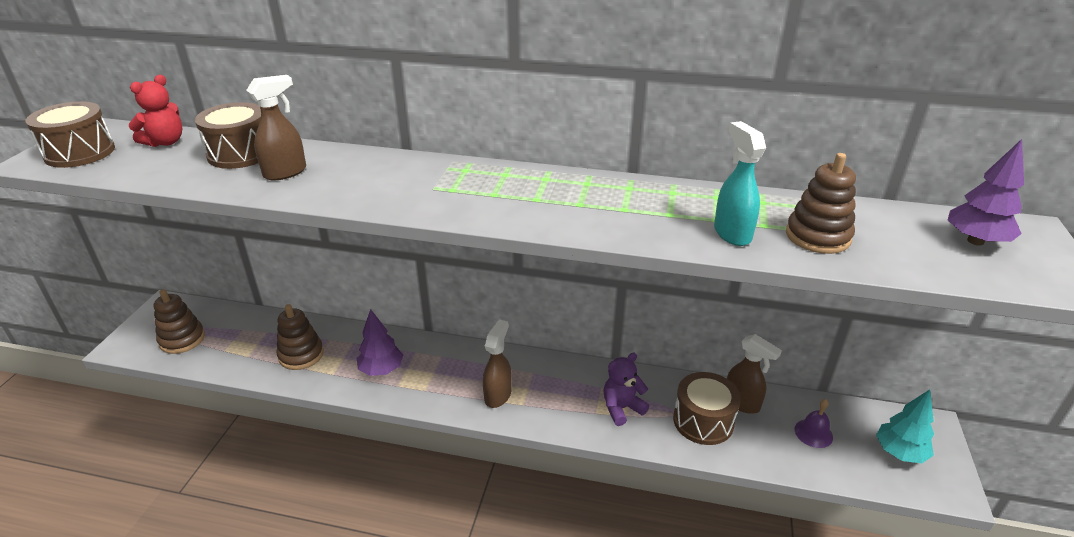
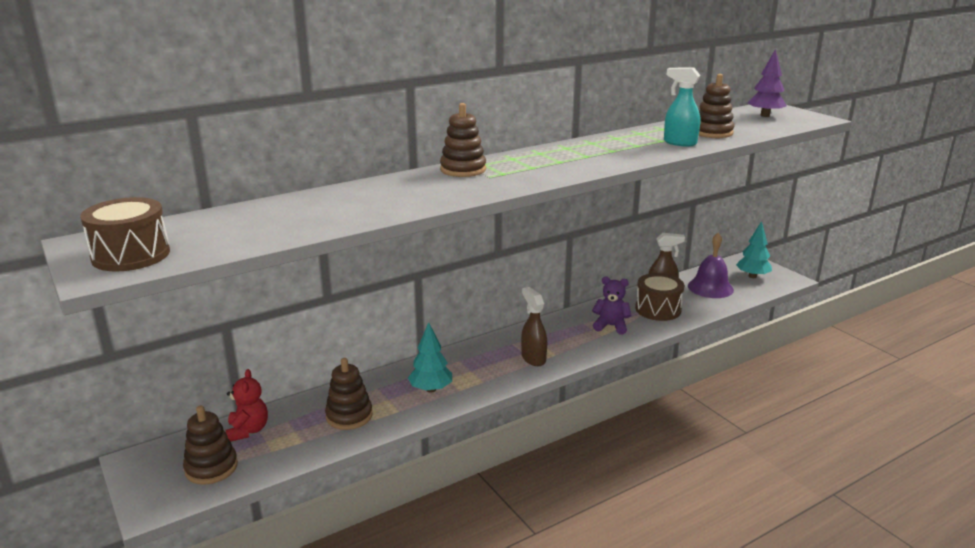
camera: 45 degrees left, 10 degrees down
red teddy bear [129,75,182,147] -> red teddy bear moved to [226,369,268,442]
brown drum [195,102,261,169] -> none
brown spray bottle [246,75,306,180] -> none
purple tree [357,309,403,376] -> turquoise tree [408,322,452,393]
purple teddy bear [603,353,649,426] -> purple teddy bear turned 90 degrees clockwise [592,277,631,334]
purple bell [795,399,833,448] -> purple bell [688,233,734,298], size x1.72
none -> brown stacking toy [440,103,486,177]

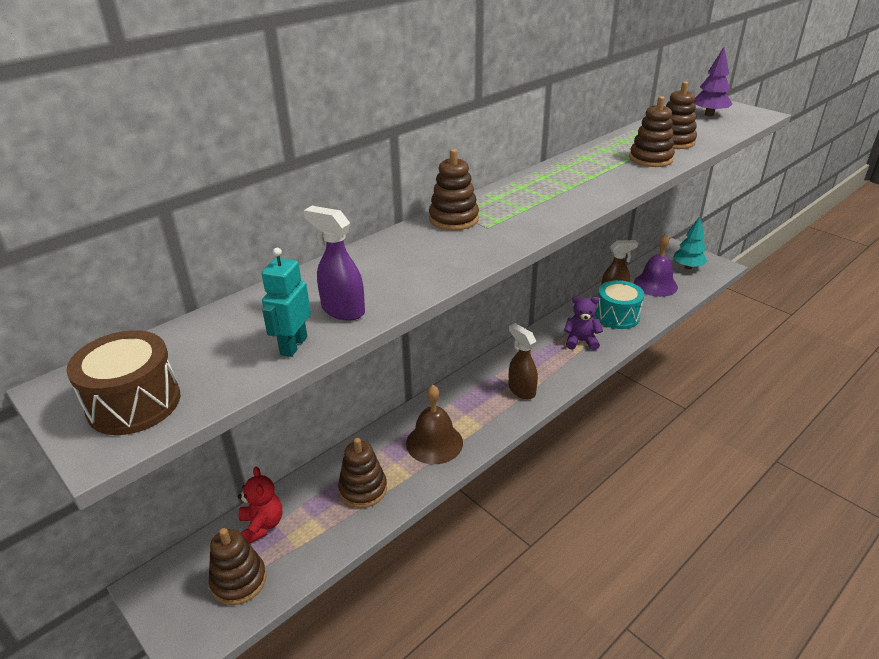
camera: 10 degrees left, 10 degrees up
turquoise tree [408,322,452,393] -> brown bell [406,385,463,464]
brown drum [635,273,684,321] -> turquoise drum [595,280,644,329]
turquoise spray bottle [664,67,700,146] -> brown stacking toy [629,96,675,167]
none -> turquoise robot [262,248,311,357]
none -> purple spray bottle [303,206,365,320]

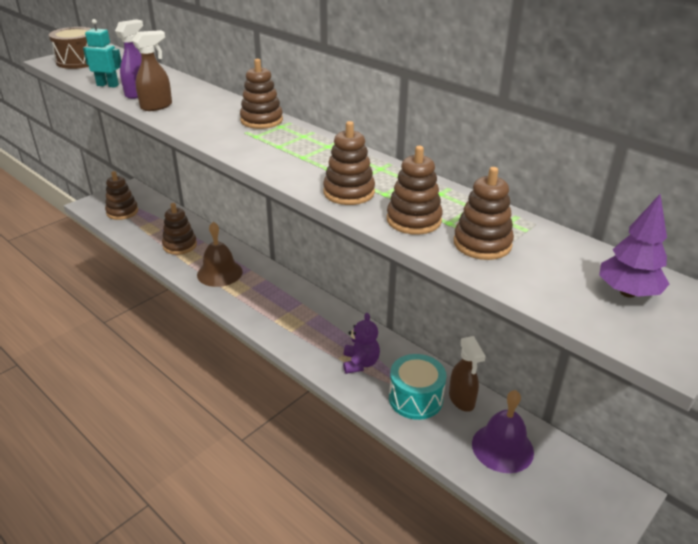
camera: 85 degrees right, 0 degrees up
red teddy bear [238,467,282,544] -> none
brown spray bottle [509,323,538,399] -> brown spray bottle moved to [132,30,172,111]
turquoise tree [673,216,708,269] -> none
none -> brown stacking toy [323,121,375,205]

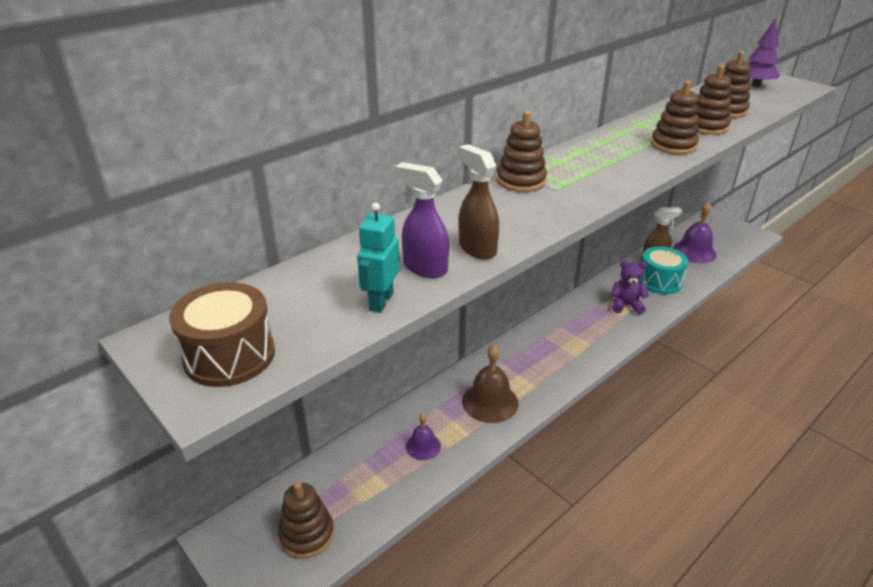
camera: 85 degrees left, 0 degrees up
brown stacking toy [162,203,197,255] -> purple bell [406,413,441,460]

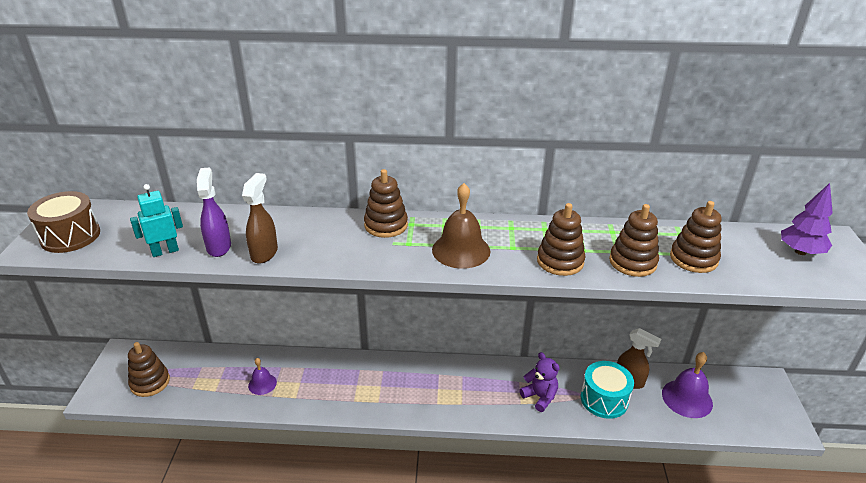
camera: 45 degrees right, 0 degrees up
brown bell [462,345,518,423] -> brown bell moved to [432,183,490,269]

